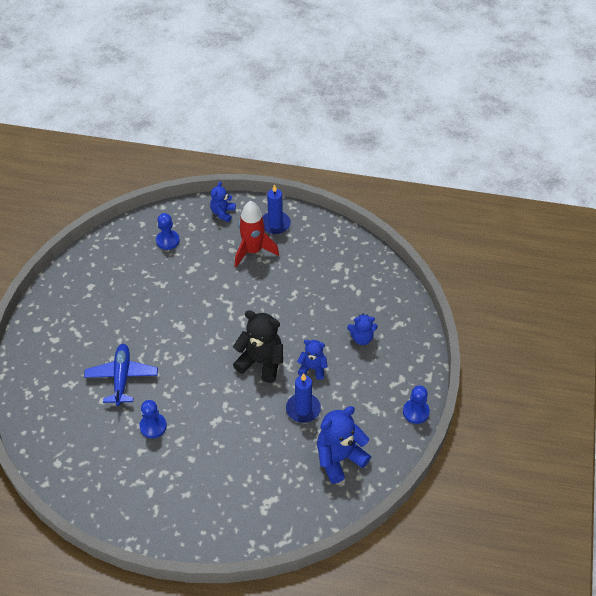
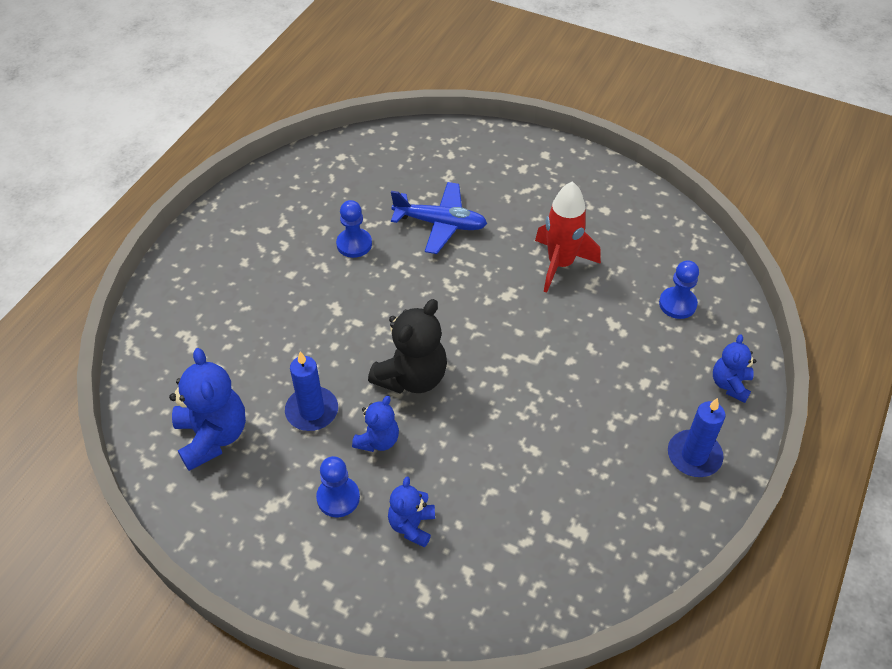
camera: 105 degrees right, 0 degrees up
blue teddy bear [210,181,236,222] -> blue teddy bear turned 105 degrees counterclockwise [713,334,756,403]
red rocket [235,201,279,267] -> red rocket moved to [535,181,601,293]
blue pawn [403,386,430,424] -> blue pawn moved to [316,456,360,517]

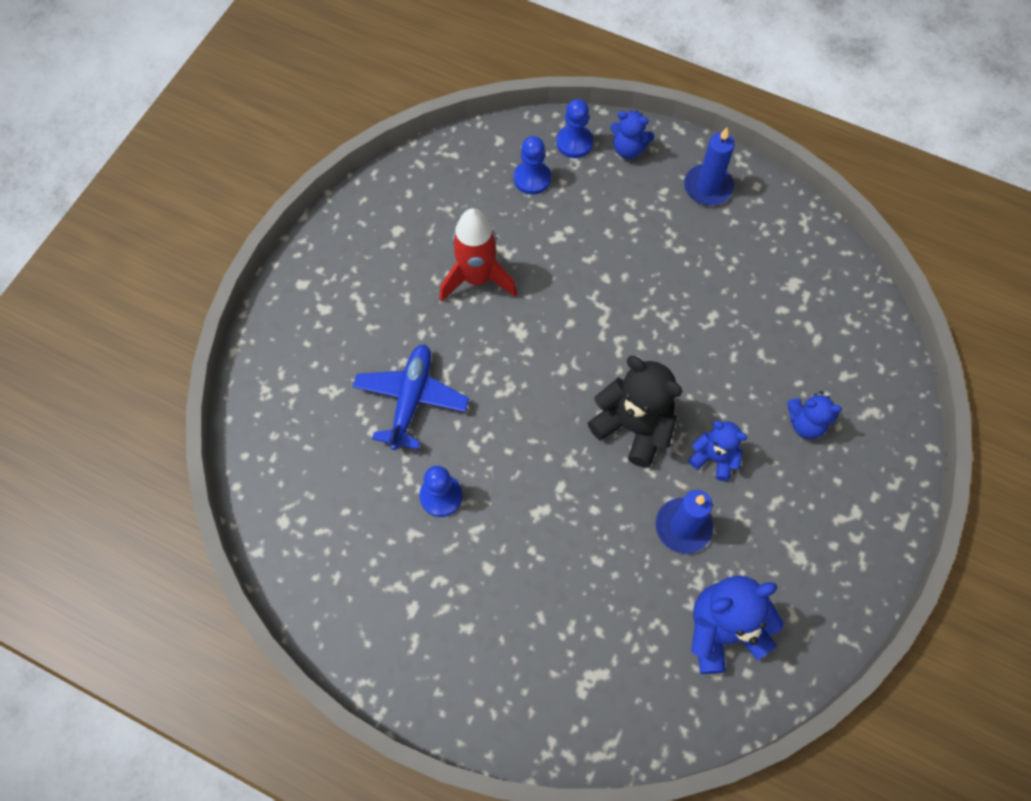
camera: 90 degrees left, 15 degrees up
blue pawn [316,456,360,517] -> blue pawn moved to [556,99,593,158]

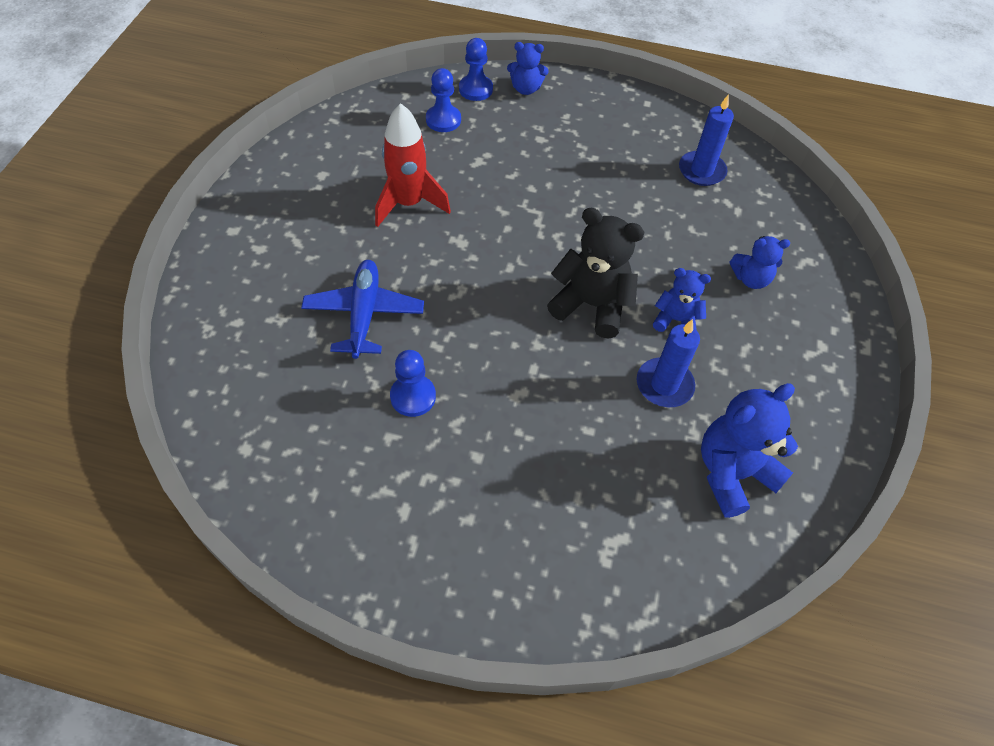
camera: 15 degrees left, 10 degrees down
blue candle [684,128,735,205] -> blue candle moved to [679,94,734,186]

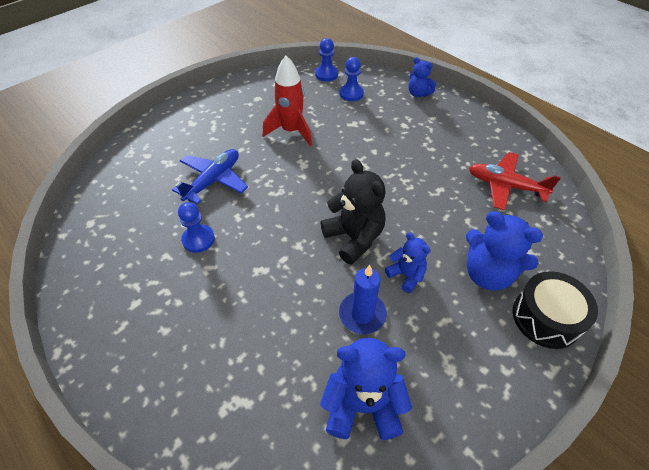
camera: 35 degrees right, 5 degrees down
blue pawn [459,38,493,101] -> blue pawn moved to [315,38,338,82]
blue candle [679,94,734,186] -> red plane [469,152,561,210]
blue teddy bear [730,236,790,289] -> blue teddy bear [466,211,543,291], size x1.71
none -> black drum [513,271,598,349]

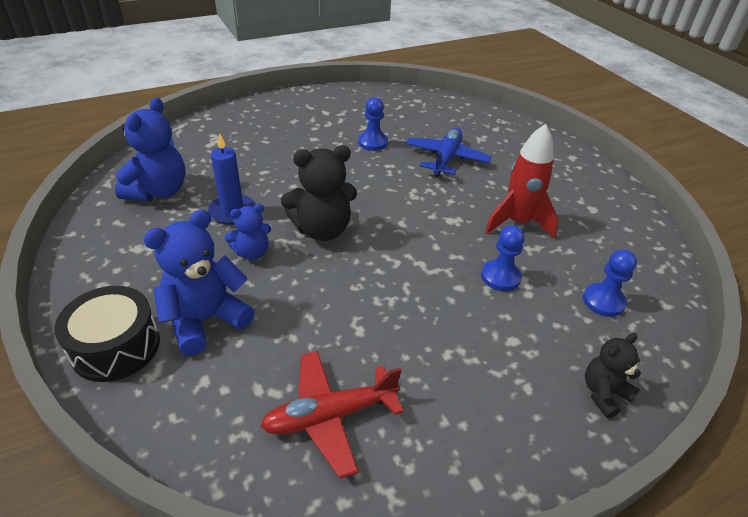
camera: 105 degrees right, 10 degrees down
blue plane [172,149,248,205] -> blue plane turned 120 degrees counterclockwise [405,128,491,177]
blue pawn [315,38,338,82] -> blue pawn moved to [481,225,525,291]
blue teddy bear [409,57,436,97] -> black teddy bear [585,333,641,418]
red plane [469,152,561,210] -> red plane turned 150 degrees counterclockwise [260,351,404,478]

